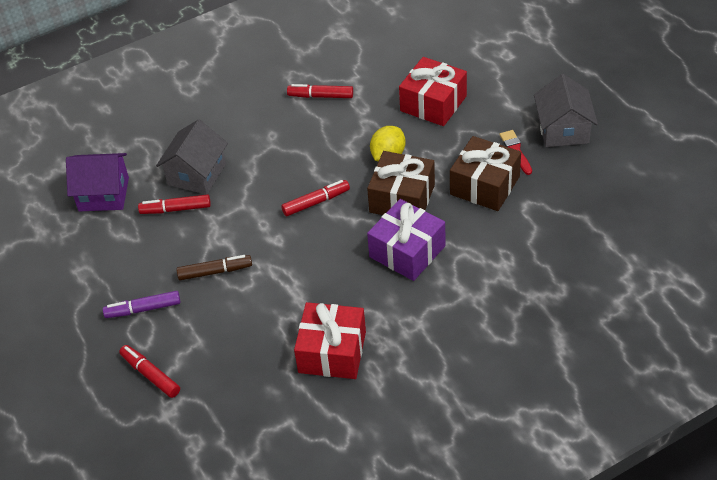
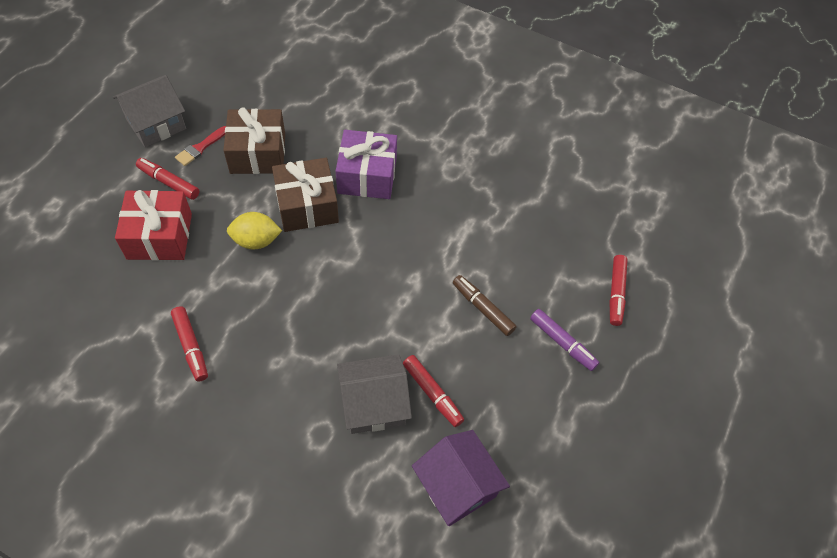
camera: 130 degrees left, 10 degrees up
red marker [281,180,350,216] -> red marker moved to [136,158,199,200]
red gift [294,302,366,379] -> none

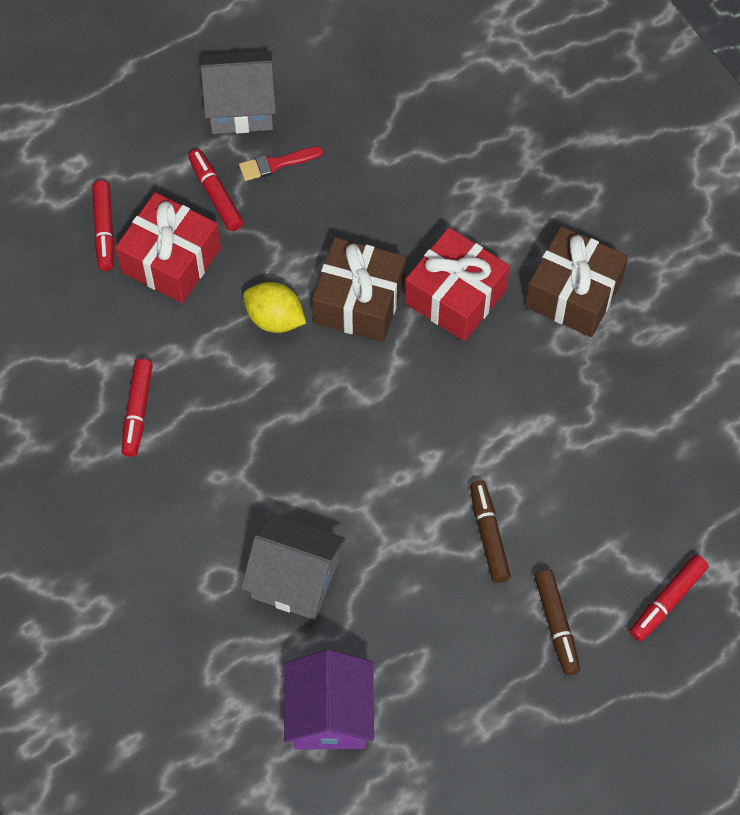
camera: 35 degrees right, 5 degrees up
brown gift [223,107,285,174] -> brown gift moved to [525,226,628,337]
purple gift [336,130,397,199] -> red gift [405,228,510,341]
red marker [403,355,464,427] -> red marker moved to [92,180,114,271]
purple marker [530,309,599,371] -> brown marker [534,570,580,675]

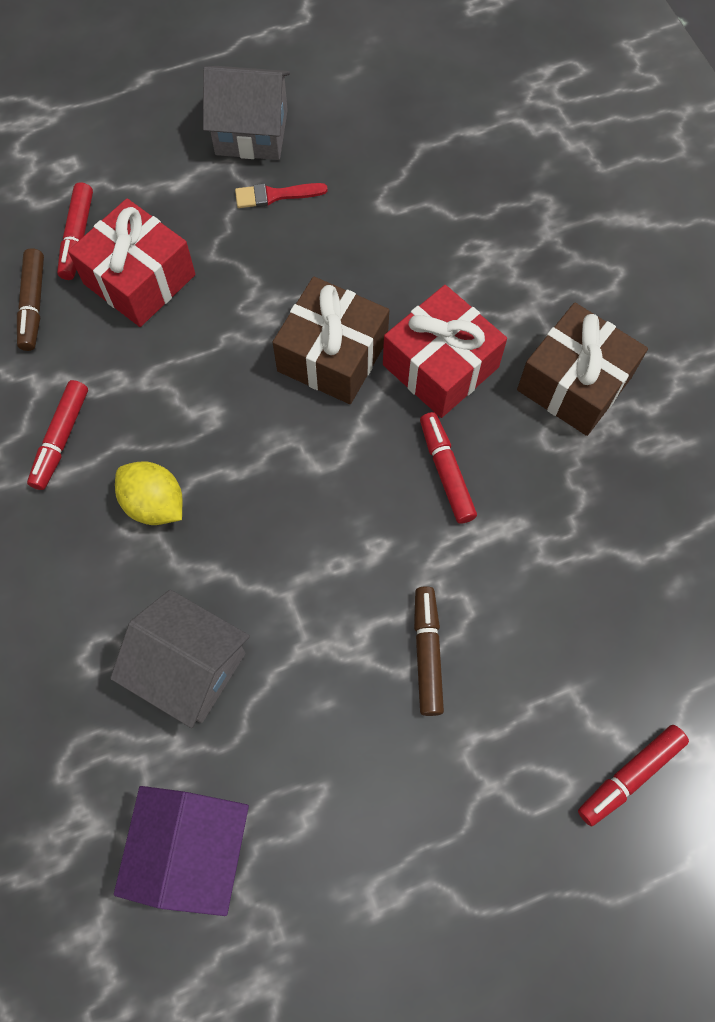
camera: 10 degrees right, 5 degrees up
red marker [188,149,244,231] -> red marker moved to [420,412,477,524]
yellow lemon [243,282,306,333] -> yellow lemon moved to [115,461,182,525]
brown marker [534,570,580,675] -> brown marker moved to [17,248,44,351]

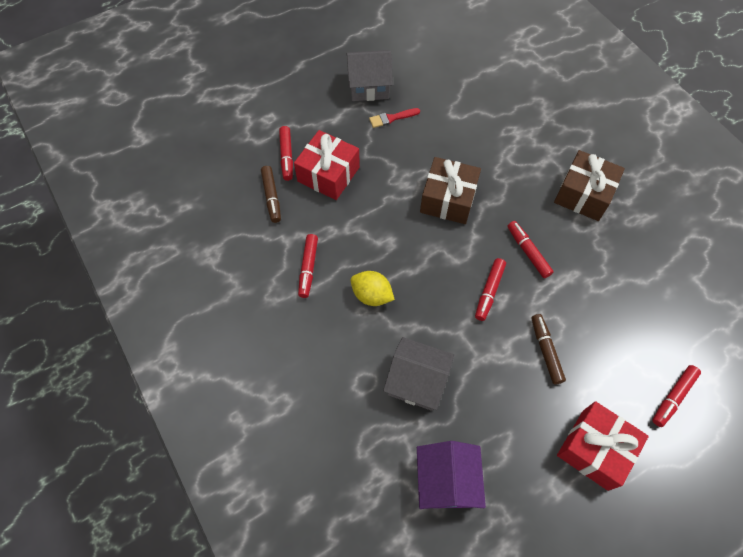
camera: 10 degrees left, 5 degrees down
red gift [383,285,507,418] -> red gift moved to [557,401,649,491]
none -> red marker [475,258,506,321]

